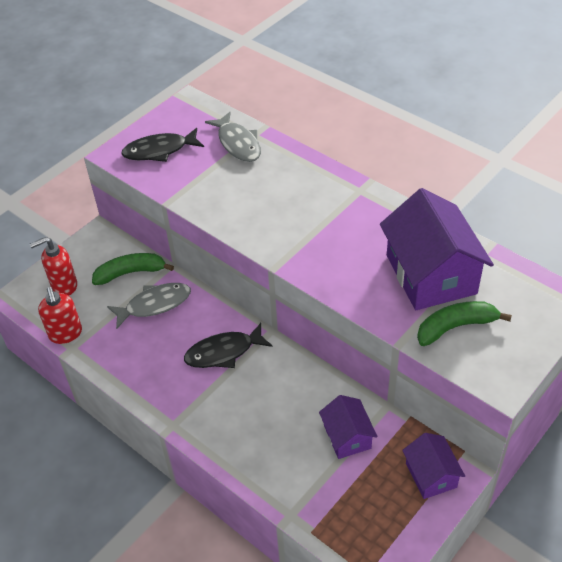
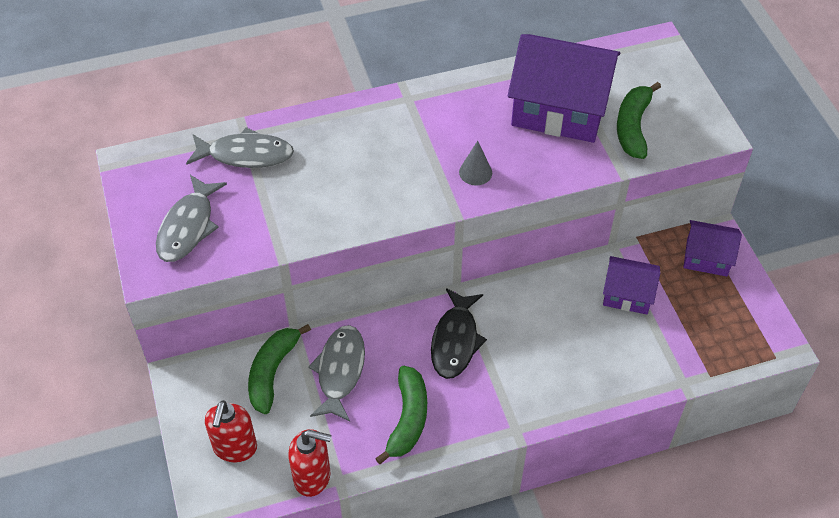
camera: 60 degrees left, 5 degrees up
black fish [121,128,204,162] -> grey fish [156,175,227,262]
none -> green banana [375,366,427,464]
none -> grey cone [459,141,492,185]

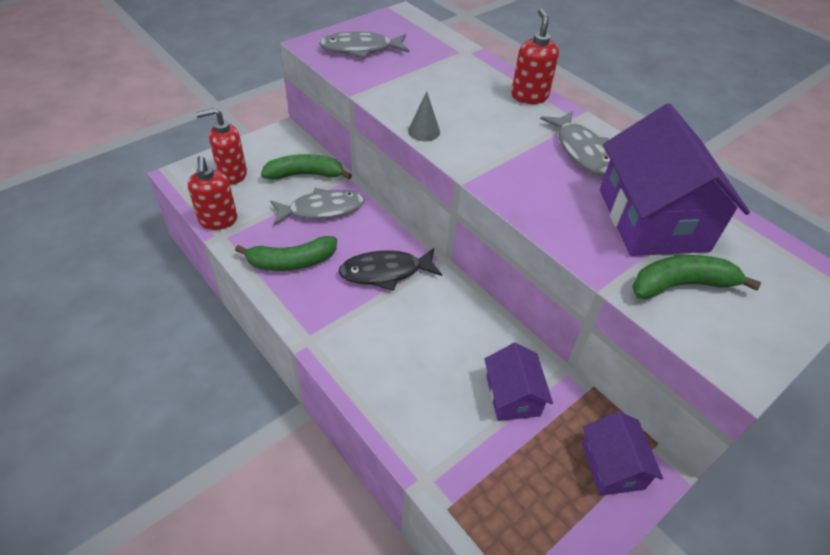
camera: 65 degrees right, 5 degrees down
grey fish [186,127,294,168] -> grey fish moved to [540,111,610,176]
grey cone [459,141,492,185] -> grey cone moved to [408,91,440,141]
none -> red soap dispenser [511,8,559,104]

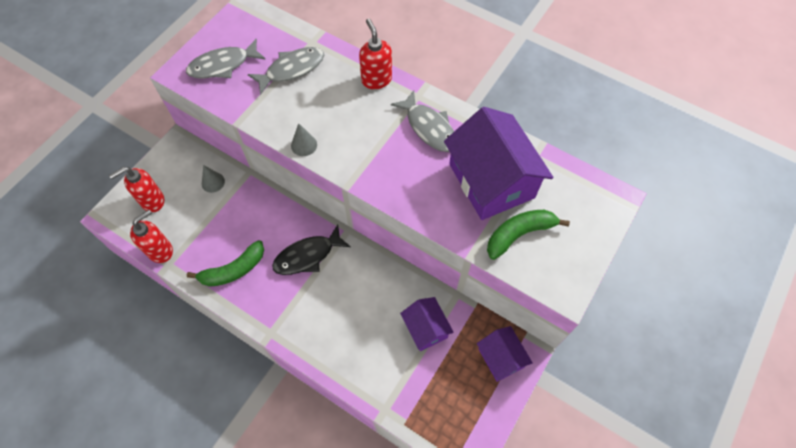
camera: 15 degrees left, 15 degrees up
red soap dispenser [188,156,237,230] -> red soap dispenser turned 105 degrees counterclockwise [130,210,173,263]
green banana [261,154,352,180] -> grey cone [202,165,225,193]
grey fish [270,188,365,225] -> grey fish moved to [248,47,324,95]

